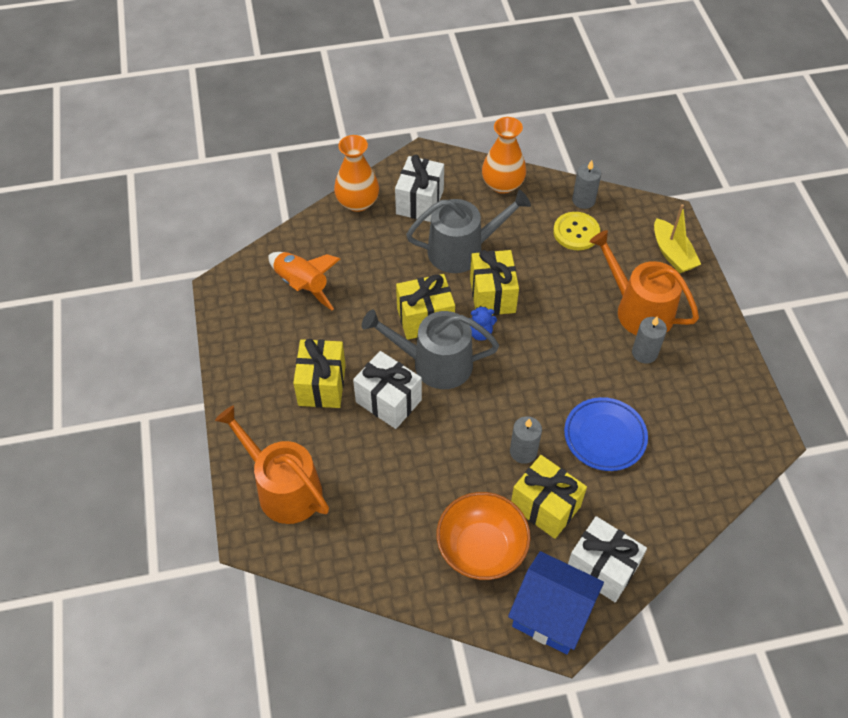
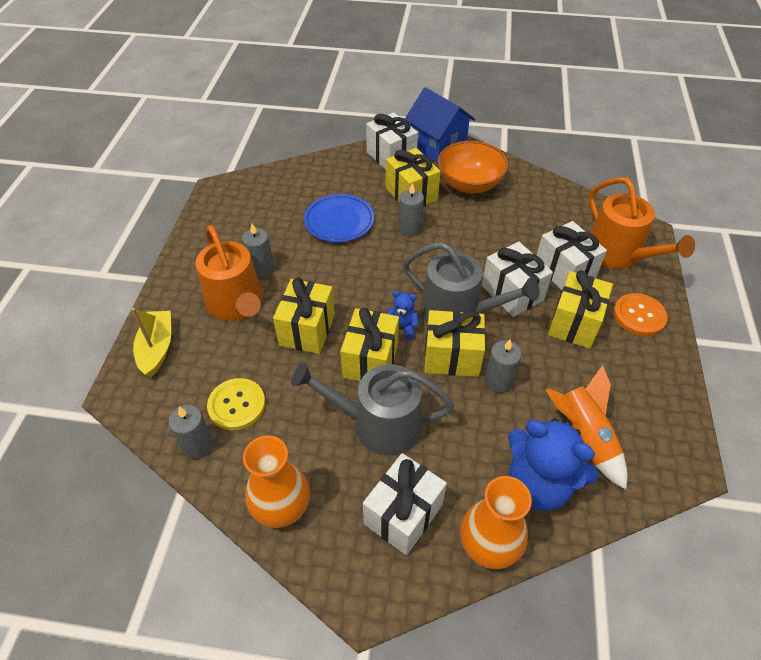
camera: 160 degrees left, 5 degrees down
none -> yellow gift [273,277,335,354]
none -> grey candle [485,340,522,393]
none -> blue teddy bear [508,418,598,511]
none -> white gift [536,221,607,290]
none -> orange button [613,293,668,336]

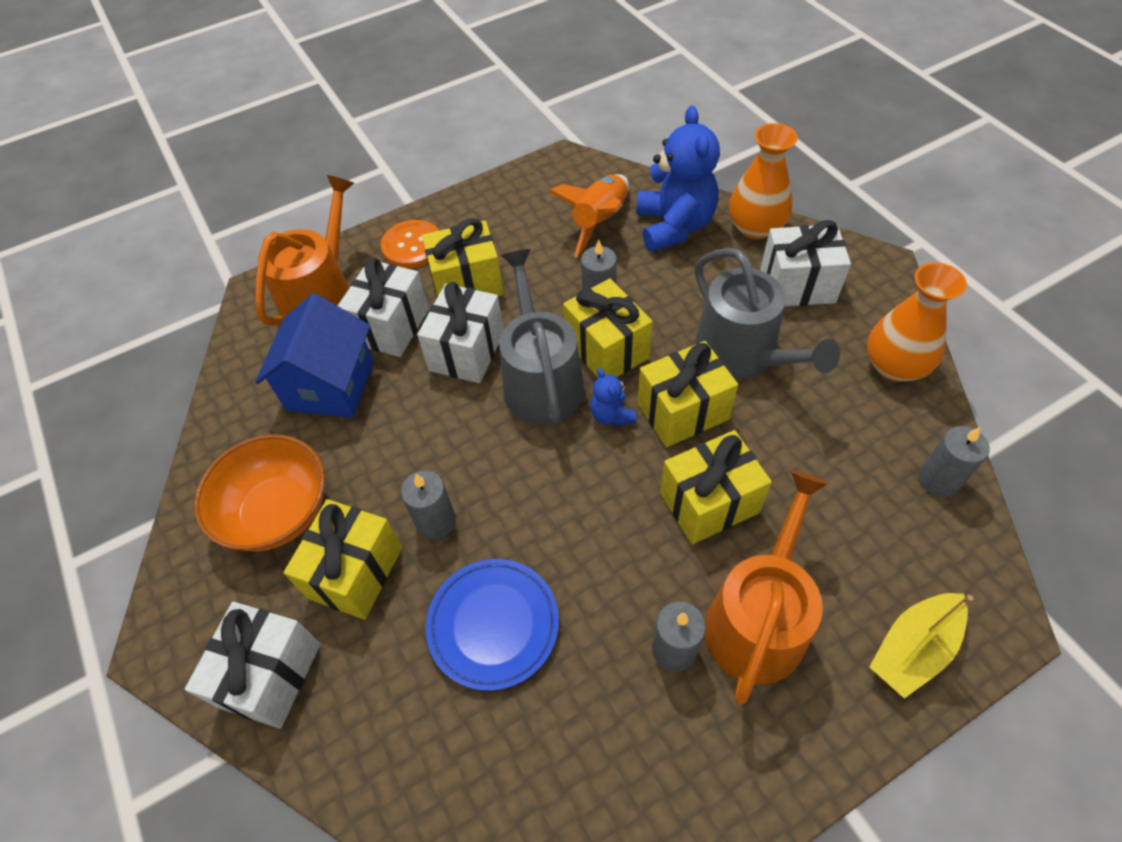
camera: 125 degrees left, 5 degrees up
yellow button [207,378,266,430] -> none
blue house [405,87,475,163] -> blue house moved to [255,293,374,418]

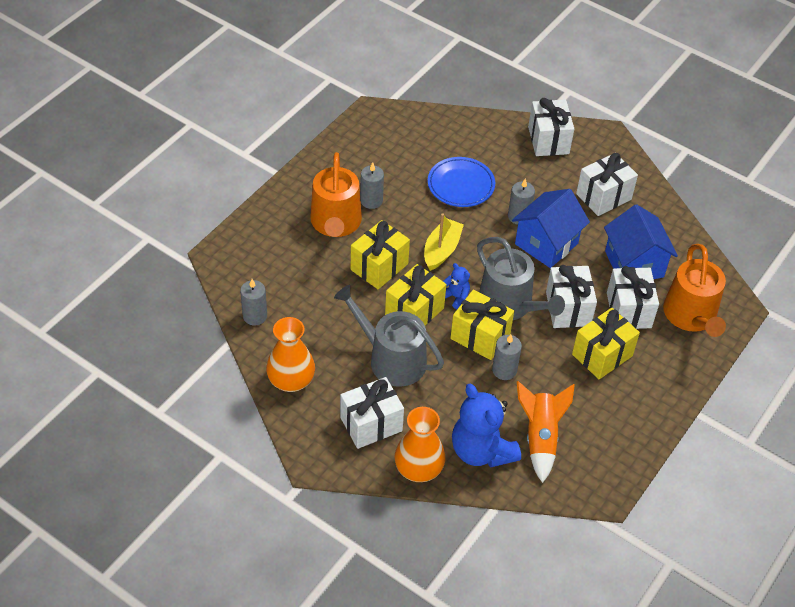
camera: 150 degrees right, 5 degrees down
orange bowl [194,434,325,551] -> white gift [576,153,638,216]
yellow gift [283,499,402,620] -> none
orange button [381,220,439,268] -> none
yellow boat [869,593,974,699] -> yellow boat moved to [424,213,464,271]
none -> blue house [512,189,590,268]

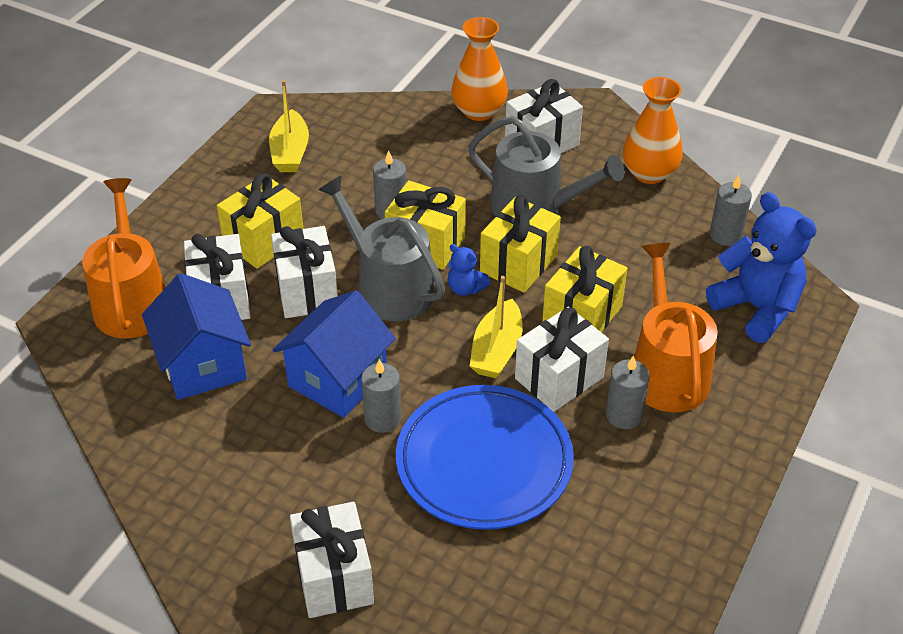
camera: 175 degrees right, 5 degrees down
blue plate [428,157,495,207] -> blue plate [396,385,574,530], size x1.53
blue teddy bear [452,384,521,468] -> blue teddy bear moved to [706,192,817,343]
orange rocket [517,381,575,483] -> none
white gift [576,153,638,216] -> white gift moved to [515,307,609,412]
none -> yellow boat [269,80,309,172]

